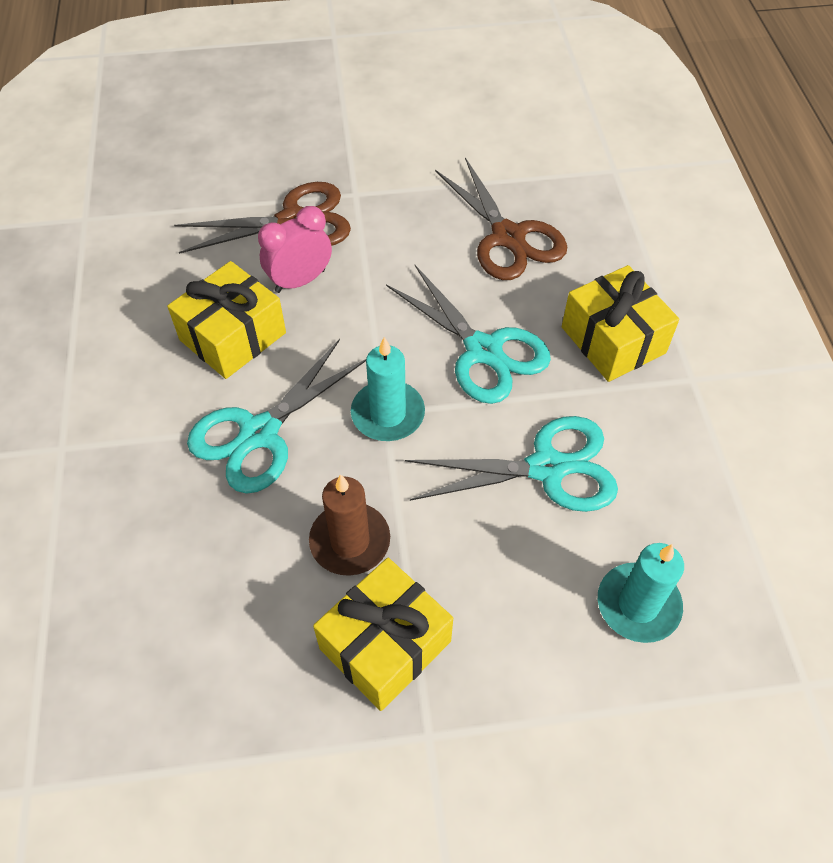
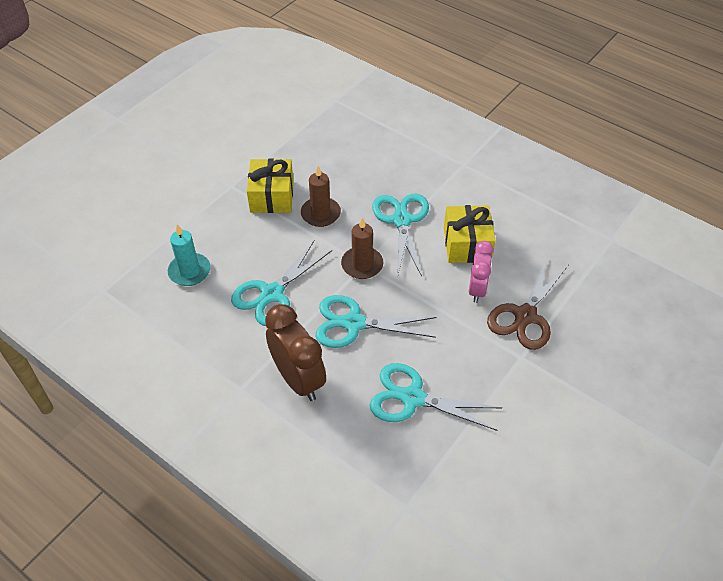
camera: 135 degrees right, 5 degrees down
turquoise candle [351,337,425,441] -> brown candle [341,217,383,279]
brown scissors [435,157,567,280] -> turquoise scissors [370,363,502,431]
yellow gift [562,265,679,382] -> brown clock [265,304,326,401]

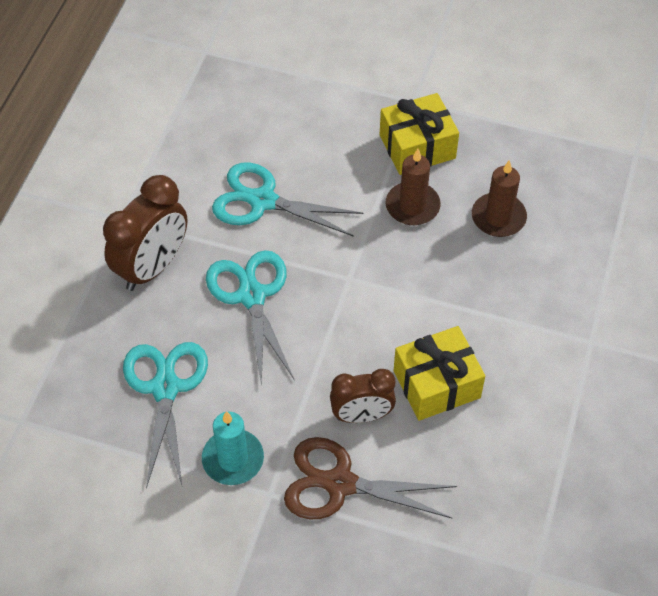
camera: 70 degrees right, 5 degrees up
turquoise candle [168,224,211,286] -> turquoise candle moved to [202,411,264,485]
brown candle [341,217,383,279] -> brown candle moved to [472,160,527,237]
turquoise scissors [372,194,429,276] -> none
pink clock [469,241,494,303] -> brown clock [330,369,396,423]

